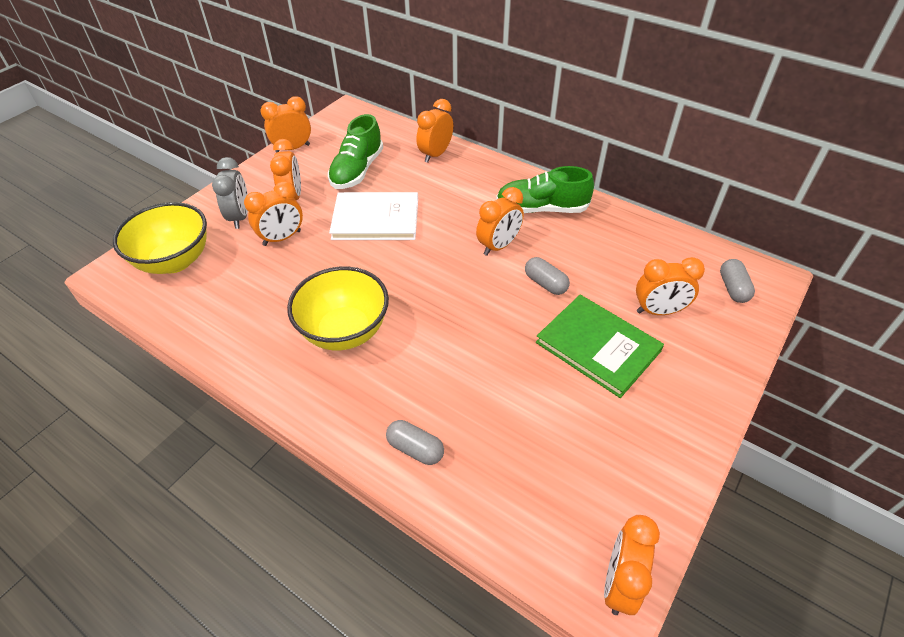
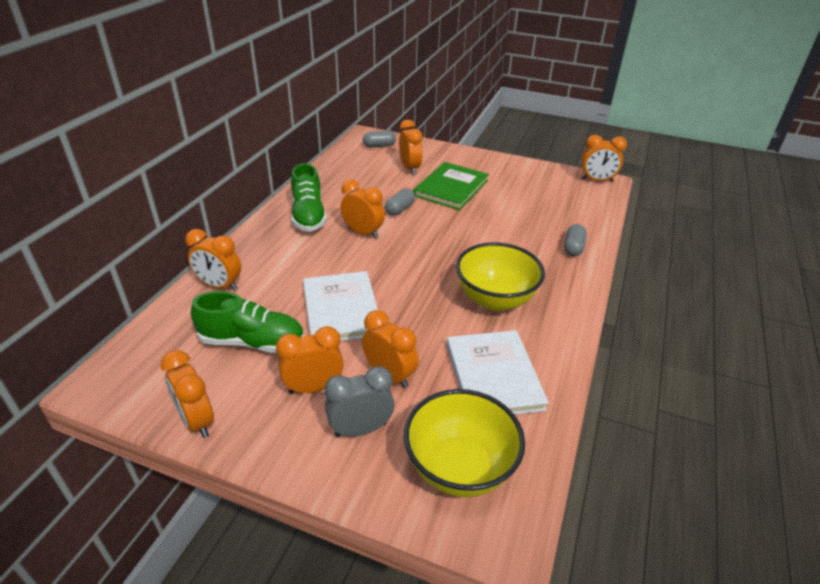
camera: 105 degrees left, 10 degrees down
none -> white book [447,330,549,415]

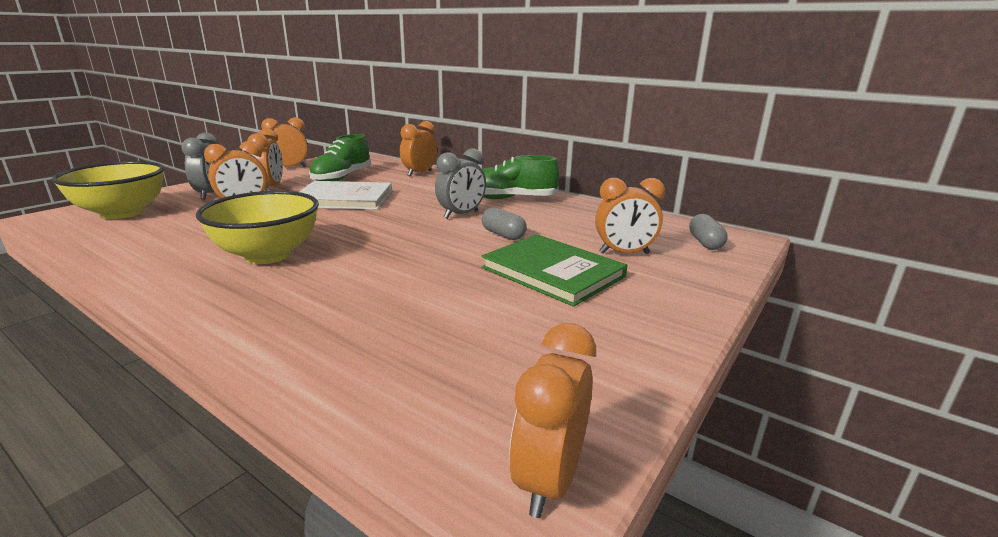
camera: 105 degrees right, 15 degrees down
orange clock [341,179,385,239] -> grey clock [435,148,486,219]
white book [447,330,549,415] -> none
grey capsule [564,224,587,256] -> none

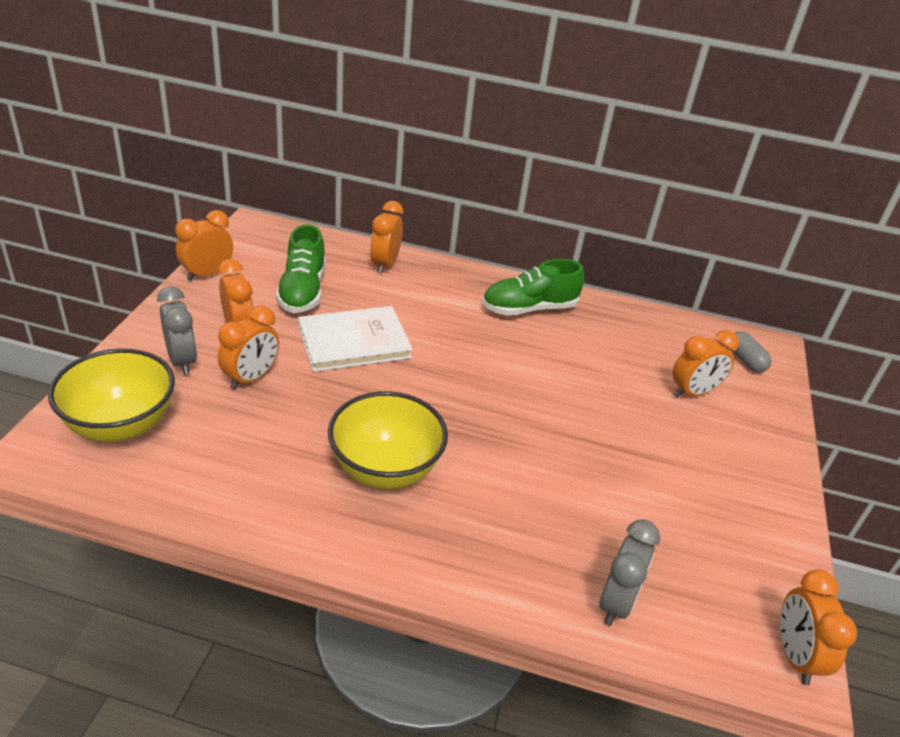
camera: 25 degrees left, 15 degrees up
grey clock [435,148,486,219] -> grey clock moved to [599,519,660,626]
green book [481,234,627,307] -> none
grey capsule [482,208,527,240] -> none

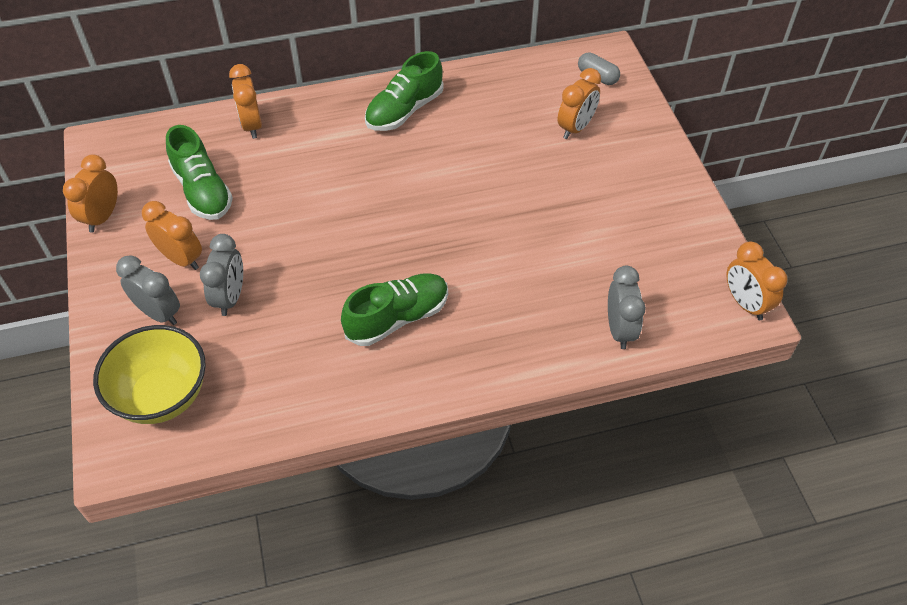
camera: 25 degrees left, 15 degrees up
orange clock [218,306,279,390] -> grey clock [200,234,243,316]
white book [298,306,413,372] -> none
yellow bowl [328,391,448,489] -> green shoe [341,273,448,346]

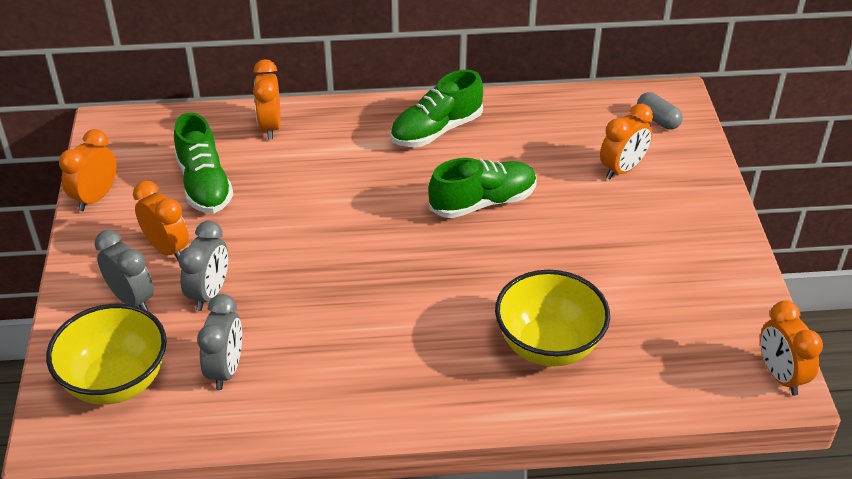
camera: 10 degrees right, 10 degrees down
green shoe [341,273,448,346] -> green shoe moved to [428,158,537,218]
grey clock [608,266,646,349] -> grey clock moved to [197,294,242,390]
none -> yellow bowl [495,270,610,366]

